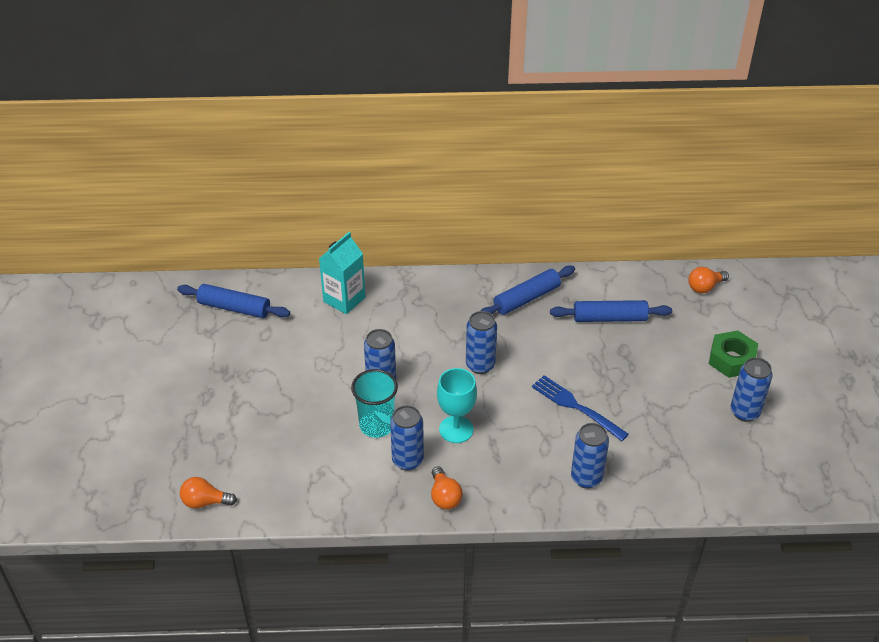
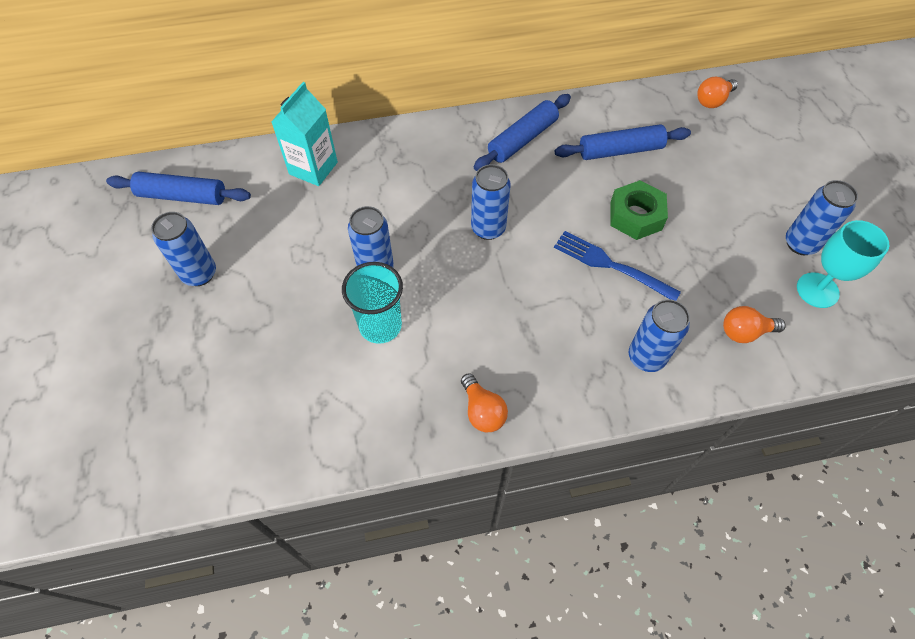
camera: 10 degrees left, 15 degrees up
orange light bulb [180,477,237,508] -> orange light bulb moved to [723,306,786,343]
blue can [390,405,424,471] -> blue can moved to [151,212,216,286]
turquoise goblet [437,368,477,443] -> turquoise goblet moved to [797,220,889,308]
green nut [709,330,758,378] -> green nut moved to [610,180,668,240]

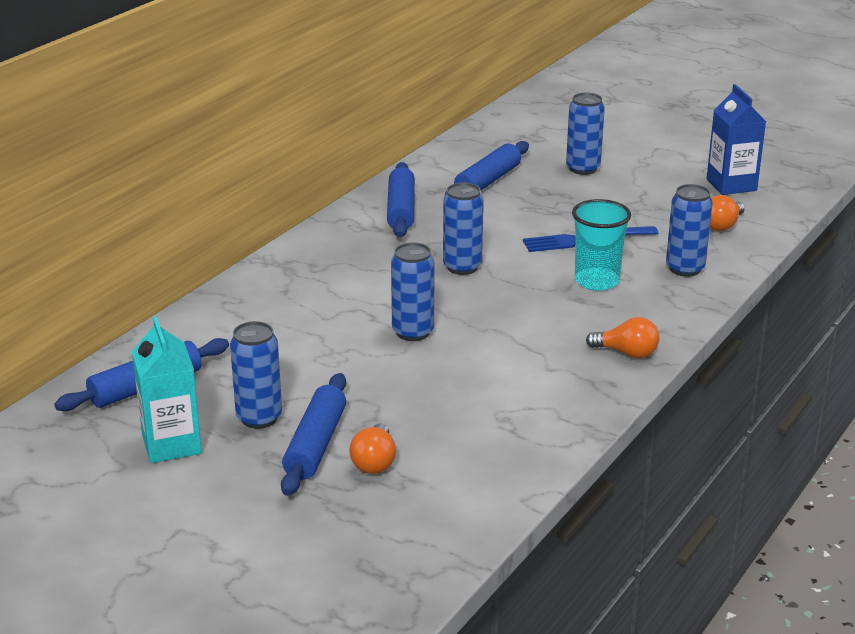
camera: 45 degrees left, 30 degrees down
turquoise carton [271,82,338,186] -> turquoise carton moved to [132,316,202,463]
turquoise cup [342,262,403,344] -> turquoise cup moved to [572,199,631,291]
green nut [610,180,668,240] -> none
orange light bulb [697,77,738,108] -> orange light bulb moved to [349,423,396,474]
blue can [786,180,858,255] -> blue can moved to [566,93,605,175]
turquoise goblet [797,220,889,308] -> blue carton [707,84,766,195]
none -> blue rolling pin [281,373,346,496]

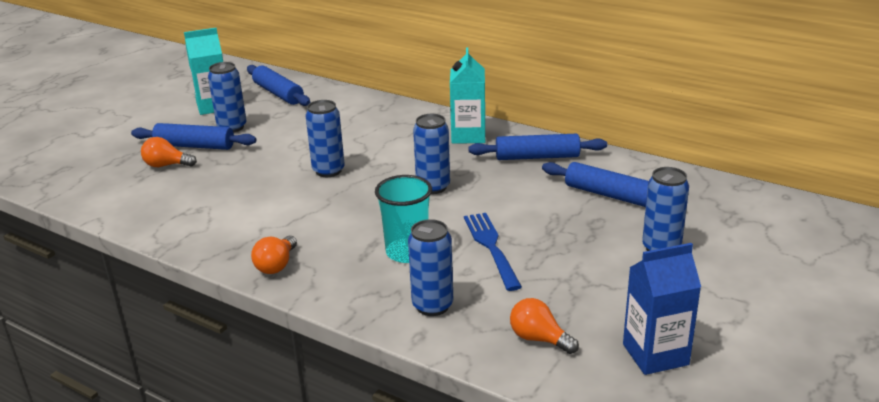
camera: 90 degrees right, 0 degrees up
none -> turquoise carton [450,47,486,144]

